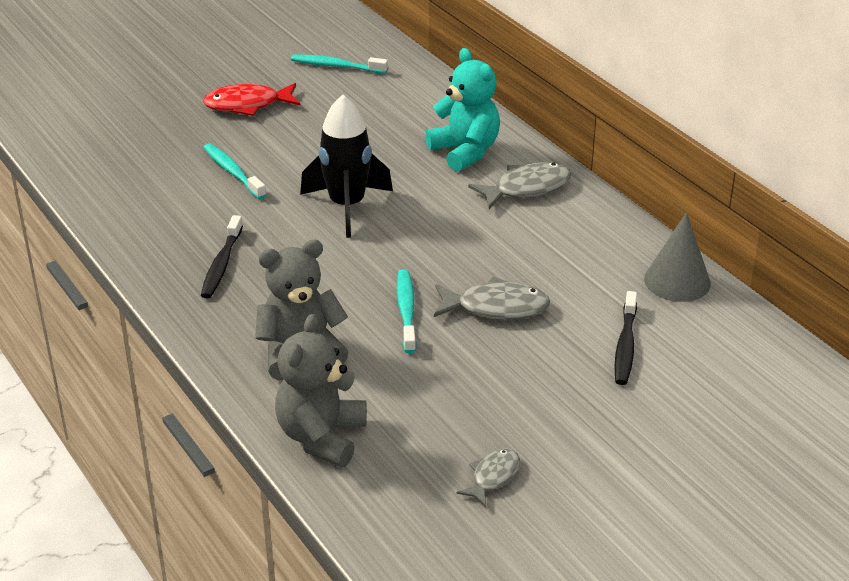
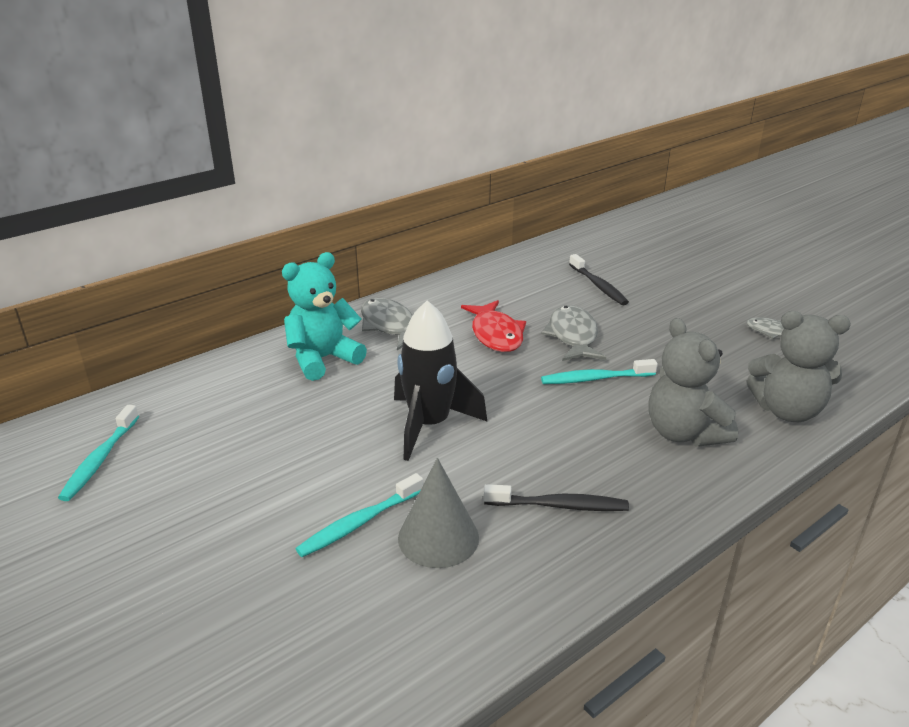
camera: 95 degrees left, 5 degrees down
red fish [203,83,301,116] -> red fish moved to [461,300,526,352]
black toothbrush [614,291,637,385] -> black toothbrush turned 60 degrees clockwise [569,254,629,305]
grey cone [644,212,711,302] -> grey cone moved to [398,458,479,568]

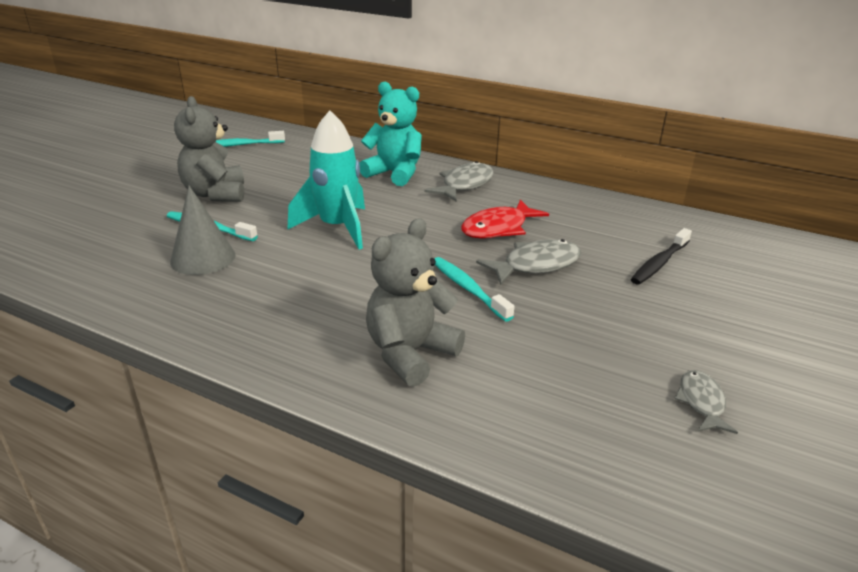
camera: 65 degrees right, 0 degrees up
black rocket [394,301,488,461] -> turquoise rocket [287,111,365,250]
black toothbrush [483,484,629,511] -> none
grey teddy bear [747,311,851,422] -> grey teddy bear moved to [174,96,244,202]

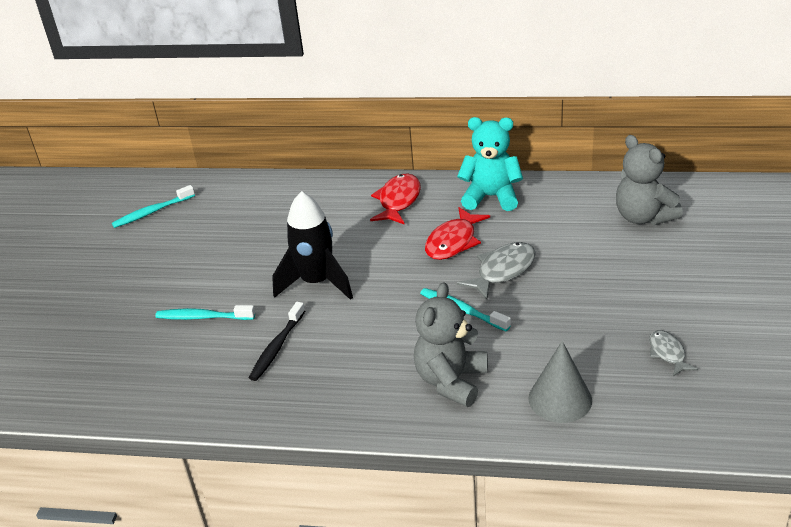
camera: 15 degrees left, 5 degrees up
grey cone [170,185,236,275] -> grey cone moved to [528,341,592,423]
grey teddy bear [174,96,244,202] -> grey teddy bear moved to [616,135,683,225]
turquoise rocket [287,111,365,250] -> black rocket [272,191,353,300]
turquoise teddy bear [359,82,422,186] -> turquoise teddy bear moved to [457,117,523,211]
grey fish [425,161,494,202] -> red fish [370,174,421,225]
black toothbrush [631,228,692,285] -> black toothbrush moved to [249,302,305,381]

